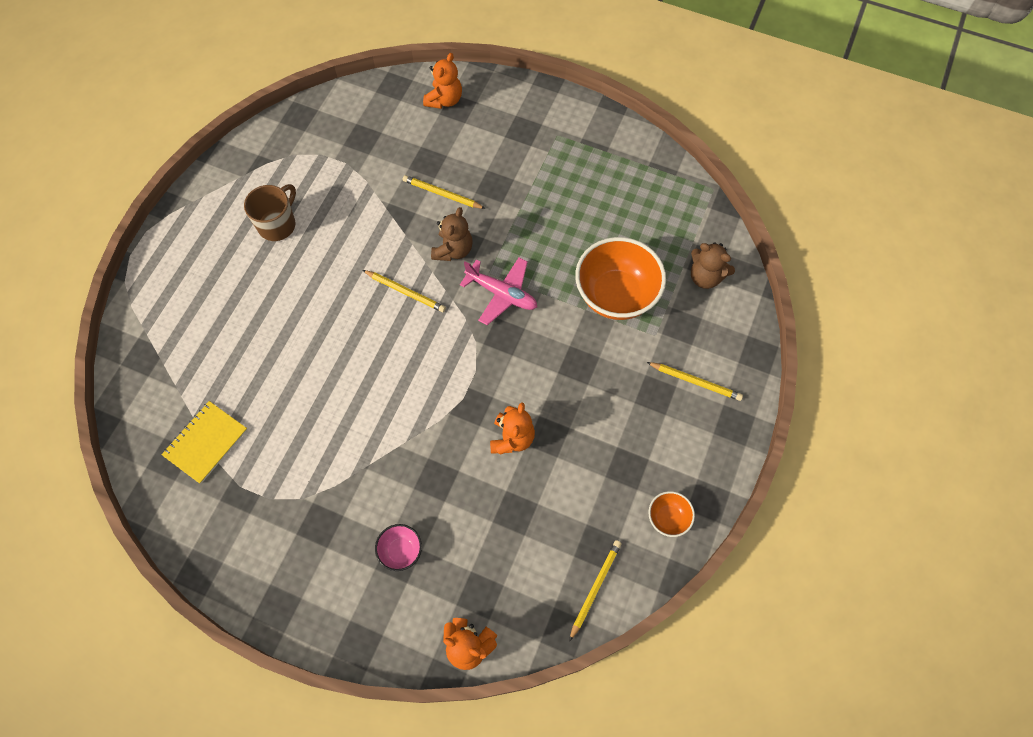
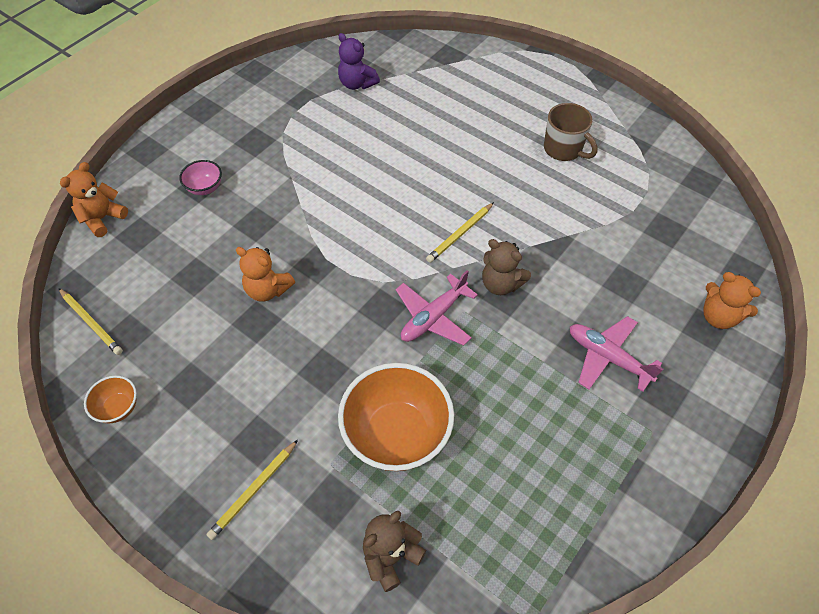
camera: 105 degrees right, 10 degrees down
yellow notebook [161,401,247,484] -> purple teddy bear [338,33,380,90]
yellow pencil [403,175,486,209] -> none
none -> pink plane [570,316,663,392]

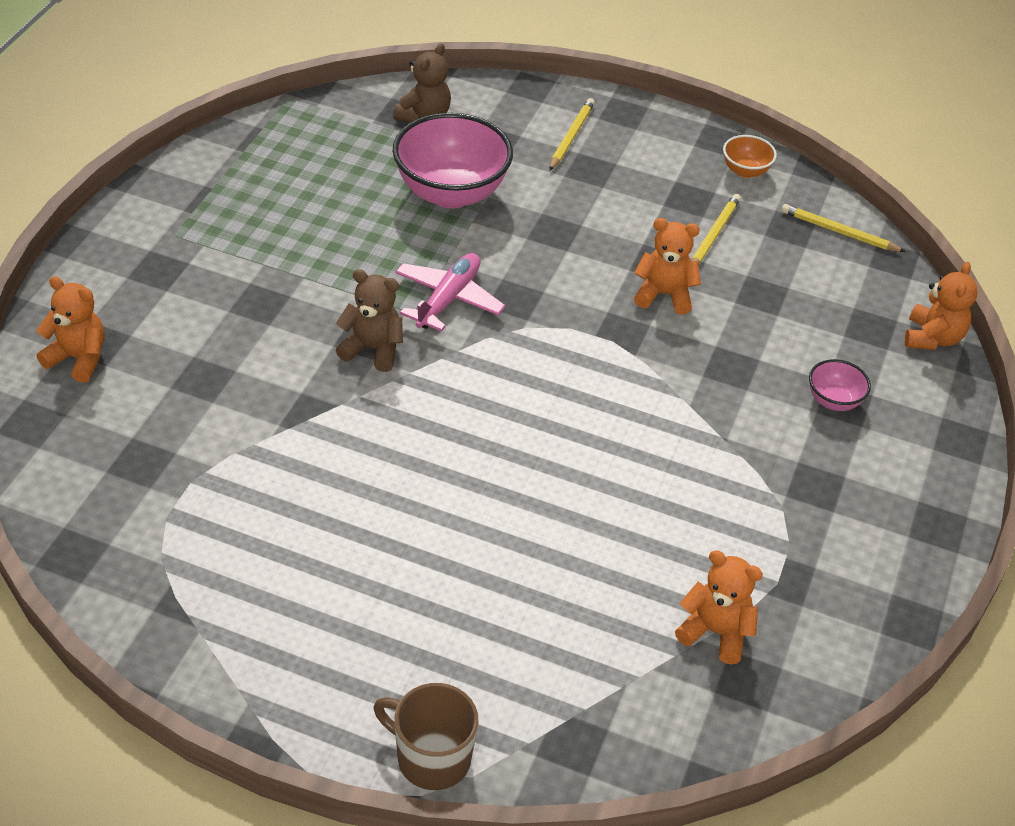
camera: 160 degrees right, 10 degrees down
purple teddy bear [338,33,380,90] -> orange teddy bear [675,550,763,665]
orange bowl [338,363,454,471] -> pink bowl [393,113,513,208]
yellow pencil [426,202,494,263] -> yellow pencil moved to [691,194,741,265]
brown mug [544,103,598,161] -> brown mug moved to [373,683,478,790]
pink plane [570,316,663,392] -> none

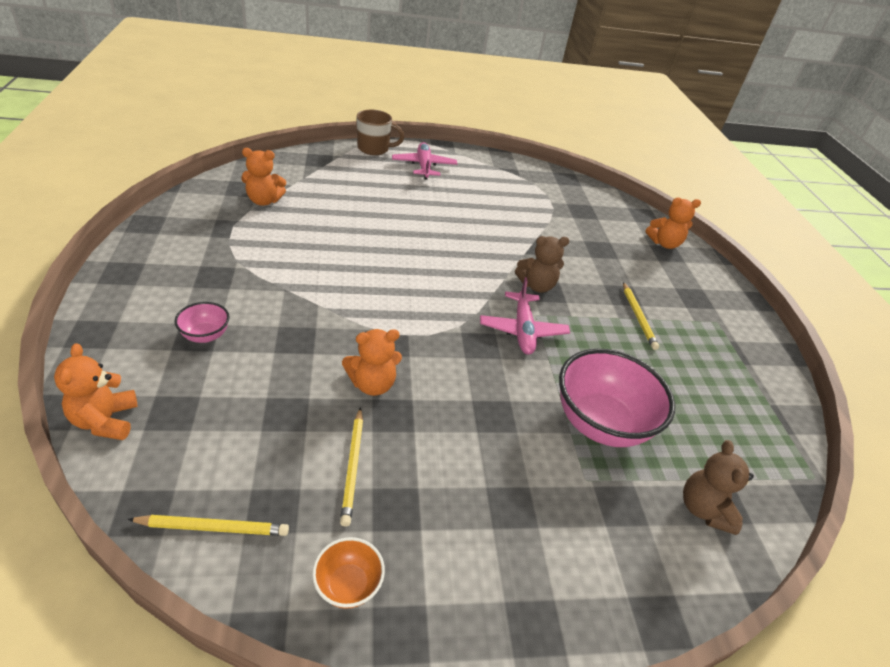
camera: 150 degrees right, 5 degrees down
yellow pencil [549,98,595,171] -> yellow pencil moved to [623,282,659,350]
none -> pink plane [392,142,457,180]

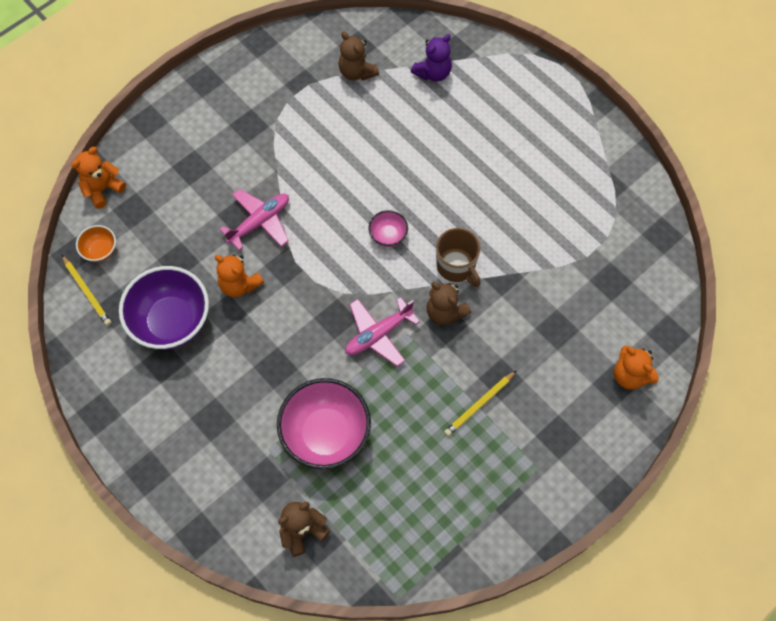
camera: 60 degrees right, 25 degrees up
pink bowl [175,302,230,343] -> pink bowl moved to [369,210,408,247]
orange teddy bear [241,148,286,206] -> brown teddy bear [338,31,379,81]
orange bowl [312,537,385,609] -> orange bowl moved to [76,225,116,262]
yellow pencil [340,407,363,527] -> purple bowl [119,266,209,350]
brown mug [357,110,404,155] -> brown mug moved to [436,228,481,287]
pink plane [392,142,457,180] -> pink plane moved to [220,189,289,250]
none -> purple teddy bear [411,34,452,82]

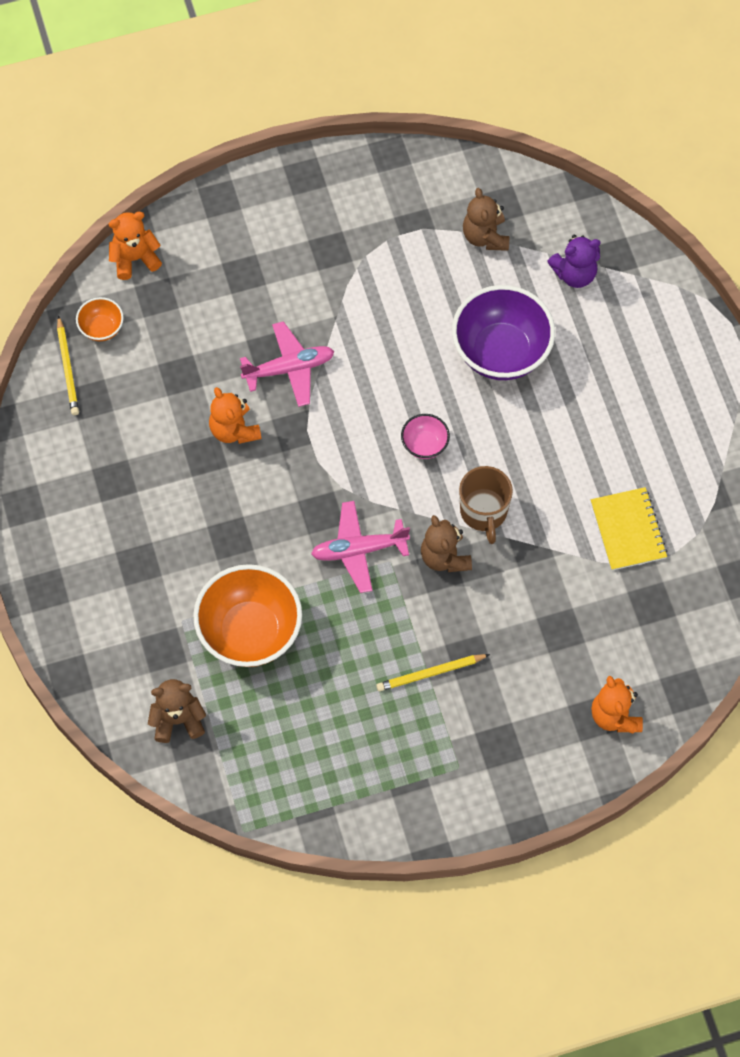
camera: 25 degrees right, 0 degrees up
purple bowl [119,266,209,350] -> purple bowl moved to [452,285,555,380]
pink bowl [277,378,371,469] -> orange bowl [193,564,302,667]
none -> yellow notebook [591,487,667,570]

